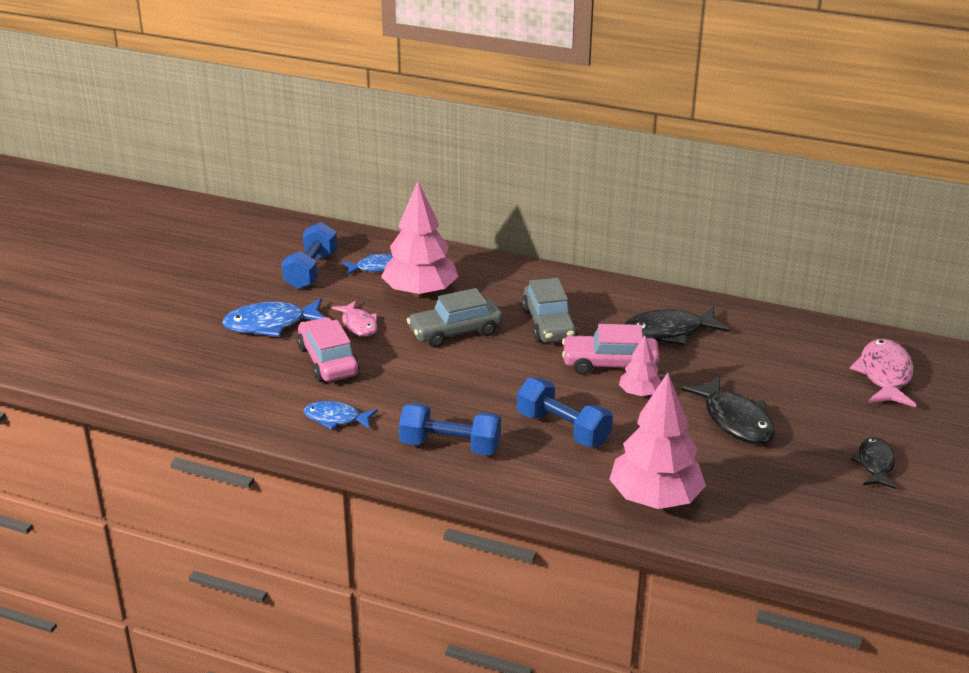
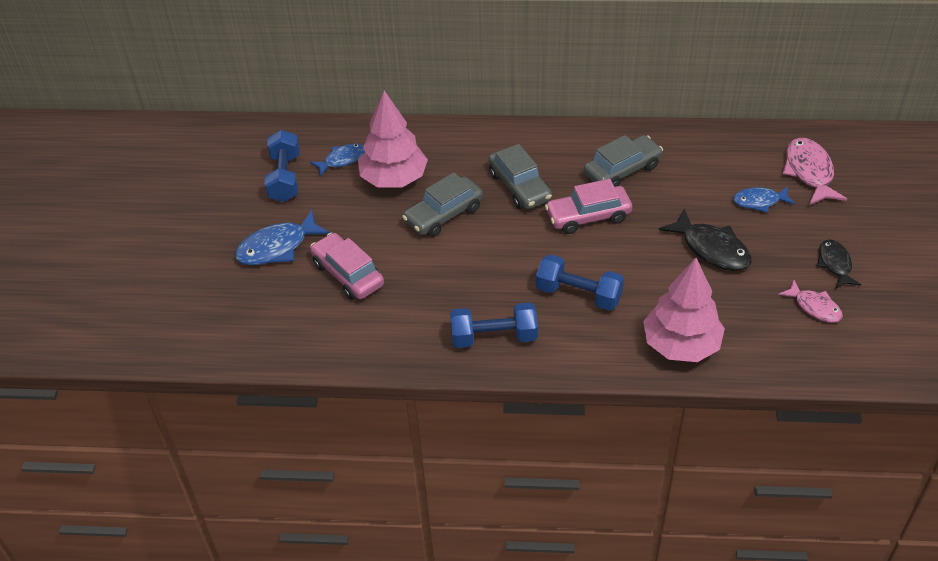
camera: 15 degrees left, 15 degrees up
blue fish [304,401,378,430] -> blue fish moved to [733,187,795,213]
pink fish [332,300,377,337] -> pink fish moved to [778,280,843,323]
pink tree [619,335,661,397] -> none
black fish [625,307,730,345] -> grey car [584,135,663,187]

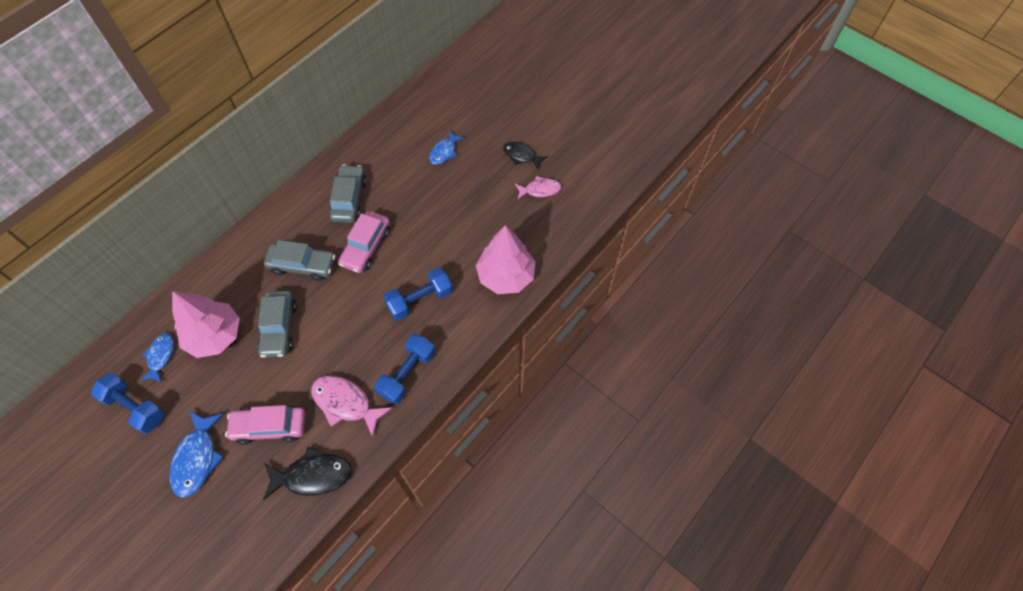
camera: 55 degrees left, 15 degrees up
black fish [659,209,752,271] -> black fish moved to [263,447,352,500]
pink fish [783,138,847,205] -> pink fish moved to [311,376,392,438]

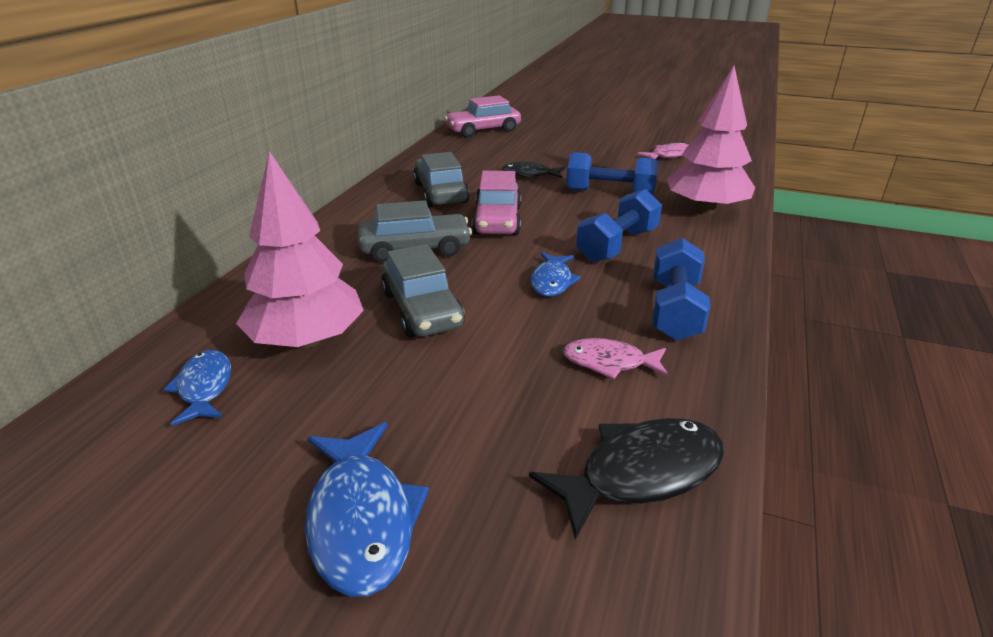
camera: 20 degrees left, 30 degrees down
blue dumbbell [91,373,165,434] -> blue dumbbell moved to [566,152,658,195]
pink car [225,405,305,445] -> pink car moved to [444,95,521,138]
pink fish [311,376,392,438] -> pink fish [563,338,668,379], size x0.64
blue fish [429,130,465,165] -> blue fish moved to [530,252,581,297]
black fish [503,142,547,170] -> black fish moved to [502,161,564,179]

